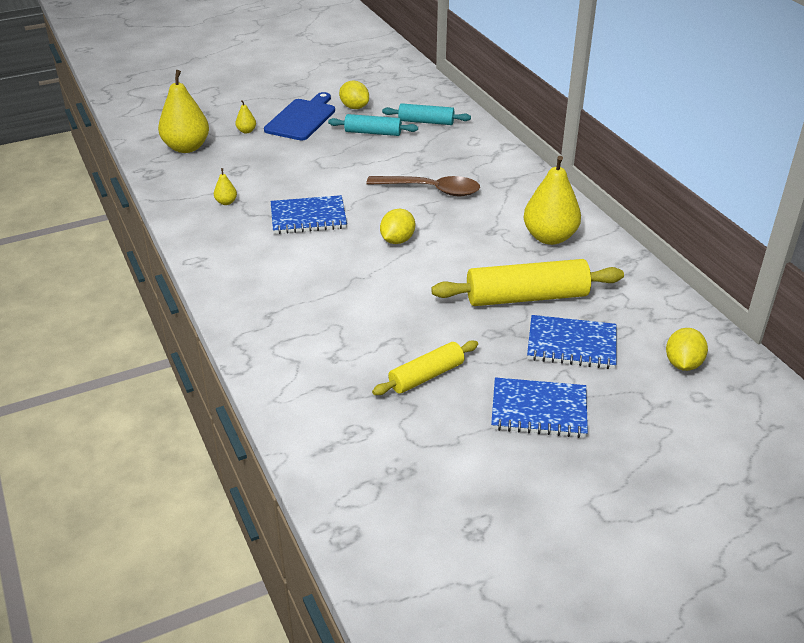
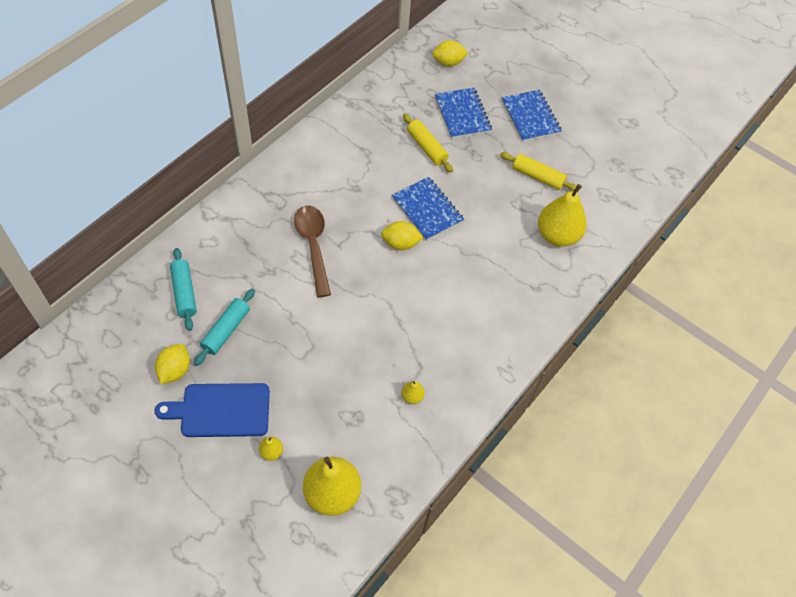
camera: 120 degrees left, 20 degrees up
blue notebook [271,195,347,234] -> blue notebook moved to [392,177,464,241]
turquoise rolling pin [328,114,418,136] -> turquoise rolling pin turned 45 degrees clockwise [194,289,255,366]
yellow rolling pin [431,259,624,306] -> yellow rolling pin [403,114,453,172], size x0.60
yellow pear [523,156,581,245] -> yellow pear moved to [538,184,587,247]

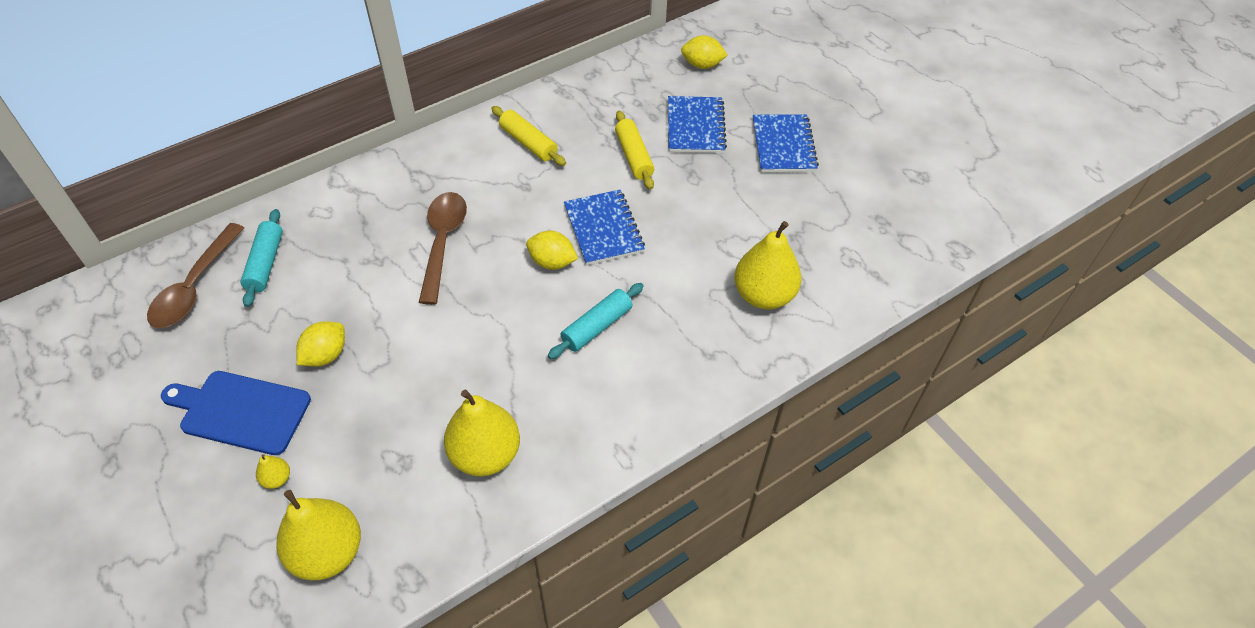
camera: 20 degrees right, 5 degrees down
yellow lemon [155,344,190,384] -> yellow lemon moved to [296,321,345,367]
turquoise rolling pin [194,289,255,366] -> turquoise rolling pin moved to [548,283,644,359]
yellow pear [402,381,425,404] -> yellow pear [444,390,520,476], size x2.33
yellow rolling pin [500,152,579,192] -> yellow rolling pin moved to [491,106,566,166]
none -> brown spoon [147,223,244,328]

